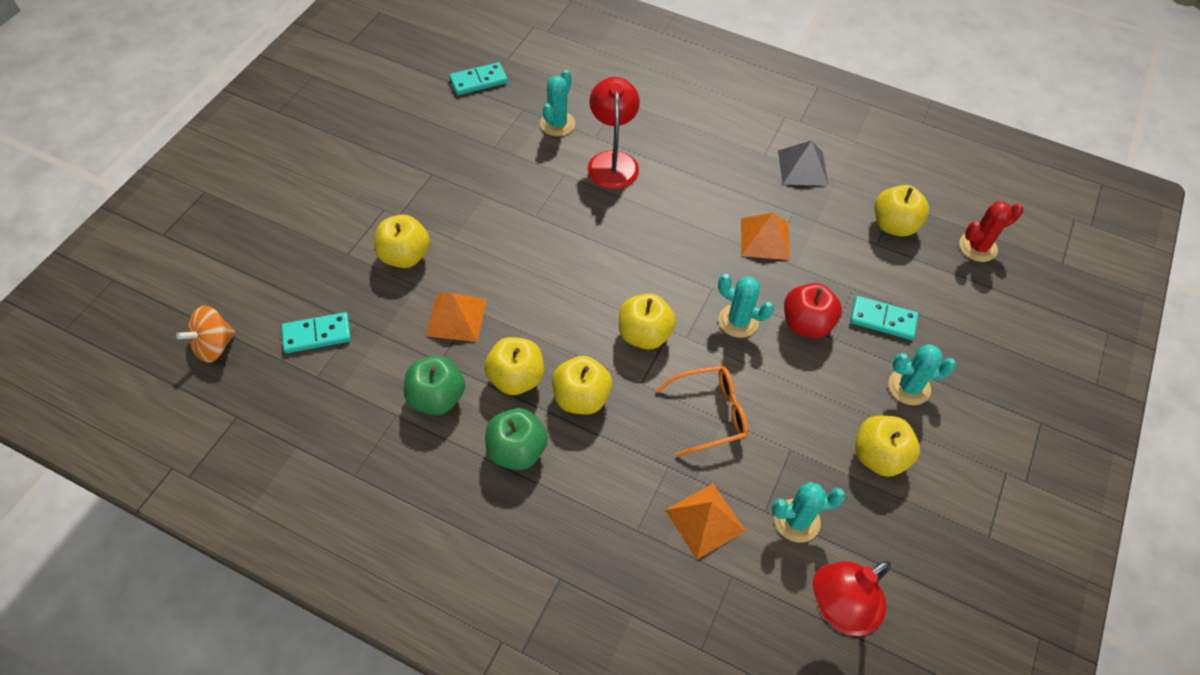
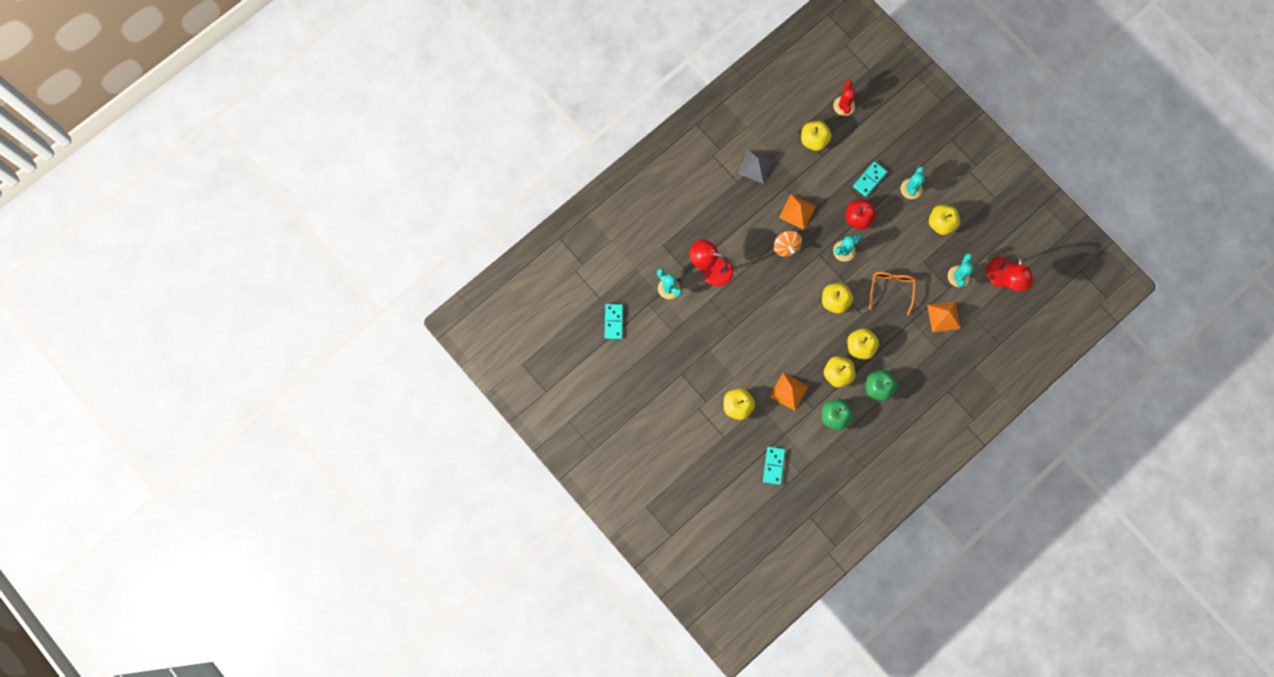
camera: 65 degrees left, 20 degrees up
orange spinning top [176,305,236,363] -> orange spinning top moved to [774,231,802,257]

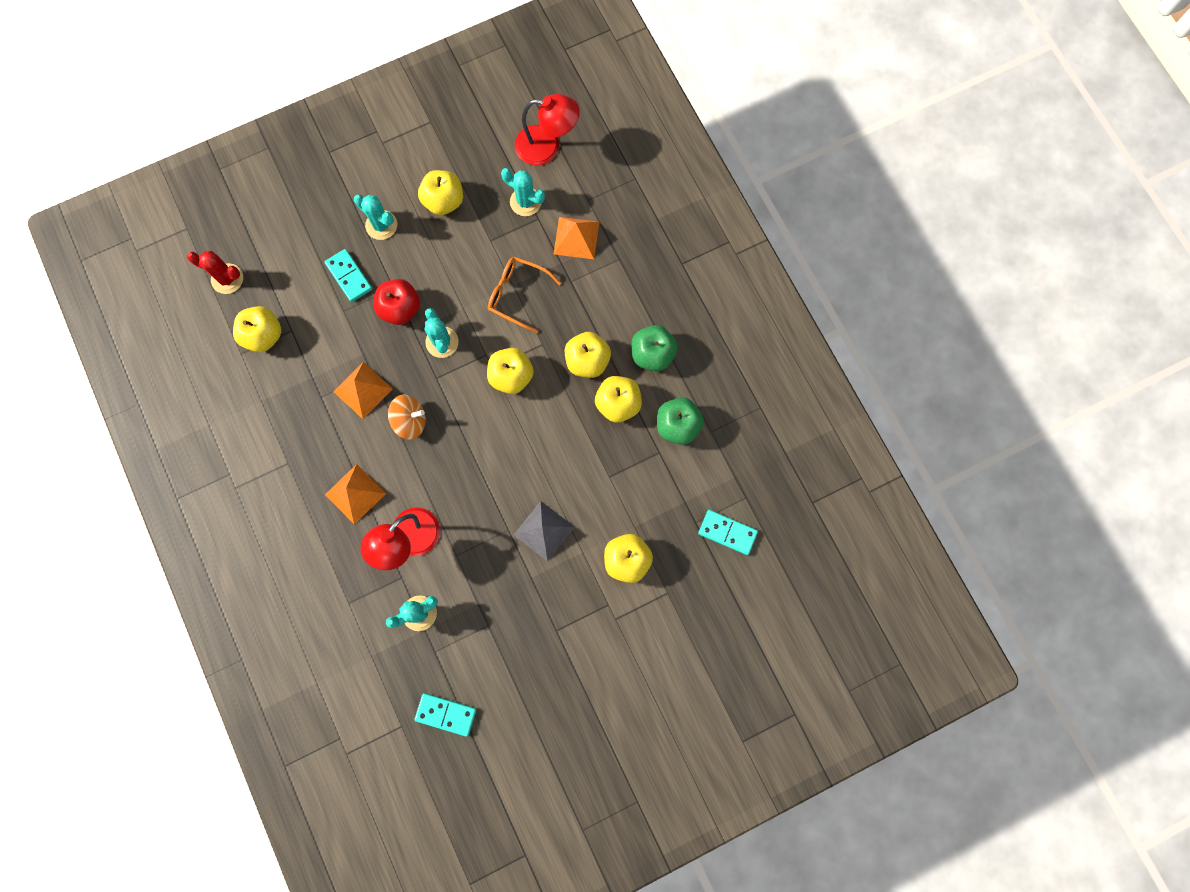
camera: 75 degrees left, 0 degrees up
grey pyramid [738,150,774,184] -> grey pyramid moved to [514,501,575,562]
orange pyramid [770,373,808,411] -> orange pyramid moved to [325,464,386,525]

